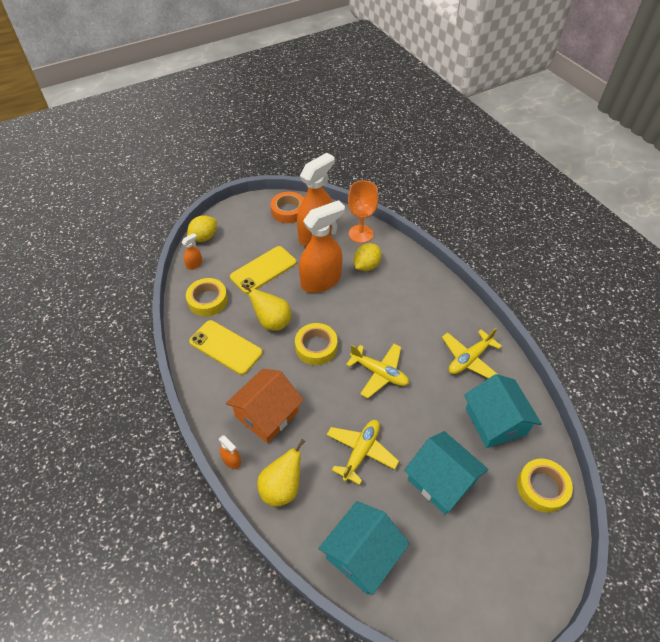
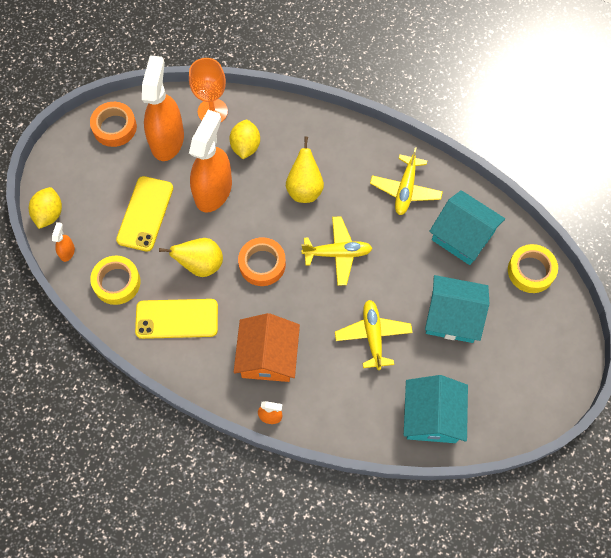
camera: 35 degrees left, 15 degrees up
yellow pear [257,439,306,507] -> yellow pear moved to [286,137,324,203]
yellow tape [295,323,337,365] -> orange tape [238,237,286,286]

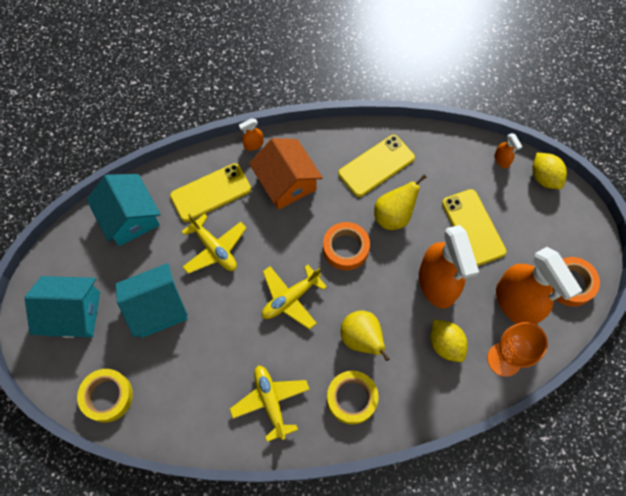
camera: 145 degrees right, 0 degrees up
yellow tape [90,256,141,305] -> yellow tape moved to [327,371,379,425]
turquoise house [429,190,505,265] -> turquoise house moved to [25,276,100,338]
none -> yellow phone [170,163,251,222]

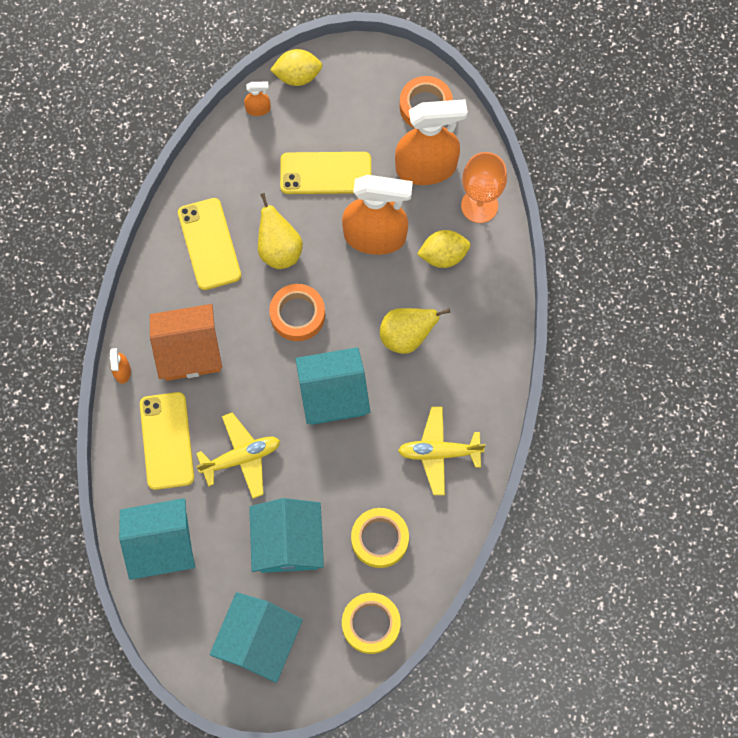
camera: 70 degrees left, 5 degrees up
yellow plane [262,265,327,329] -> turquoise house [295,347,370,425]
yellow tape [327,371,379,425] -> yellow tape moved to [351,508,409,568]

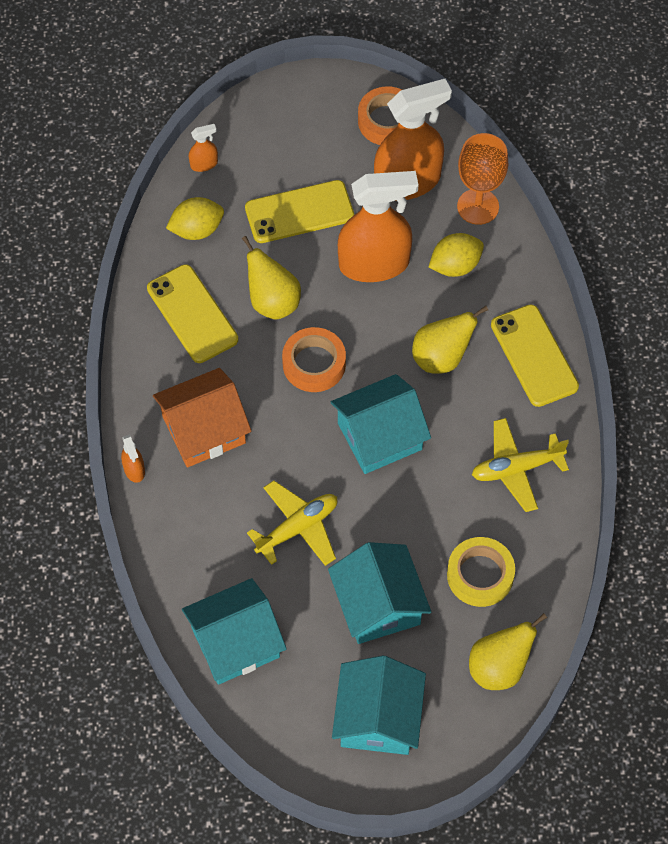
camera: 15 degrees left, 10 degrees down
yellow phone [140,392,194,490] -> yellow phone moved to [491,304,579,407]
yellow lemon [270,49,322,86] -> yellow lemon moved to [166,197,224,240]
yellow tape [342,593,401,654] -> yellow pear [469,613,547,690]

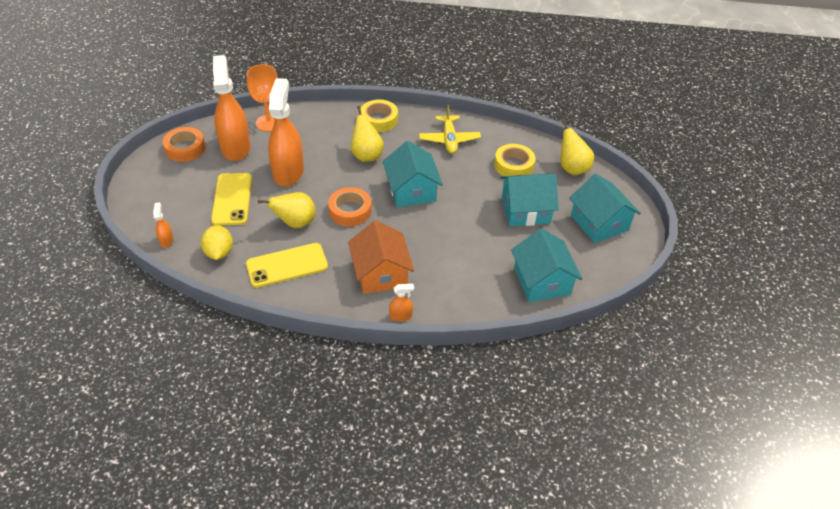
camera: 80 degrees left, 15 degrees down
yellow plane [247,481,337,566] -> none
turquoise house [332,656,426,755] -> turquoise house turned 45 degrees clockwise [569,174,641,243]
yellow lemon [429,233,484,277] -> none
yellow phone [491,304,579,407] -> yellow tape [361,100,398,132]

